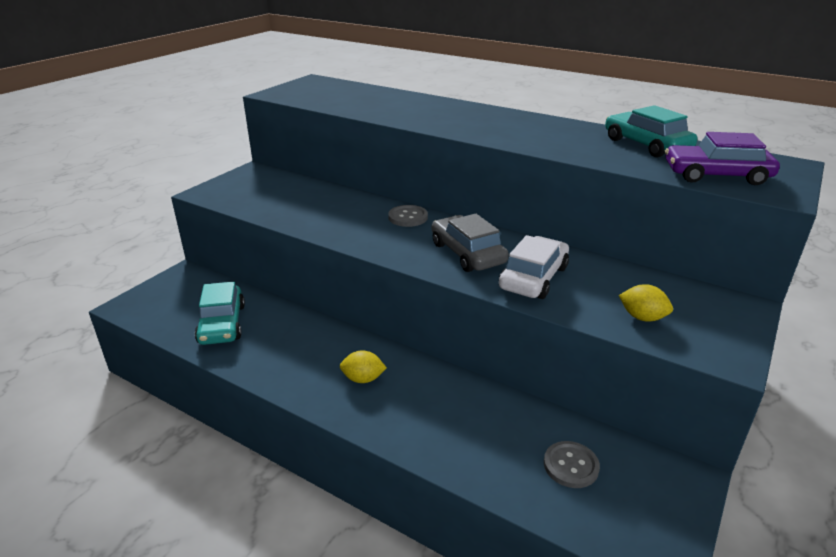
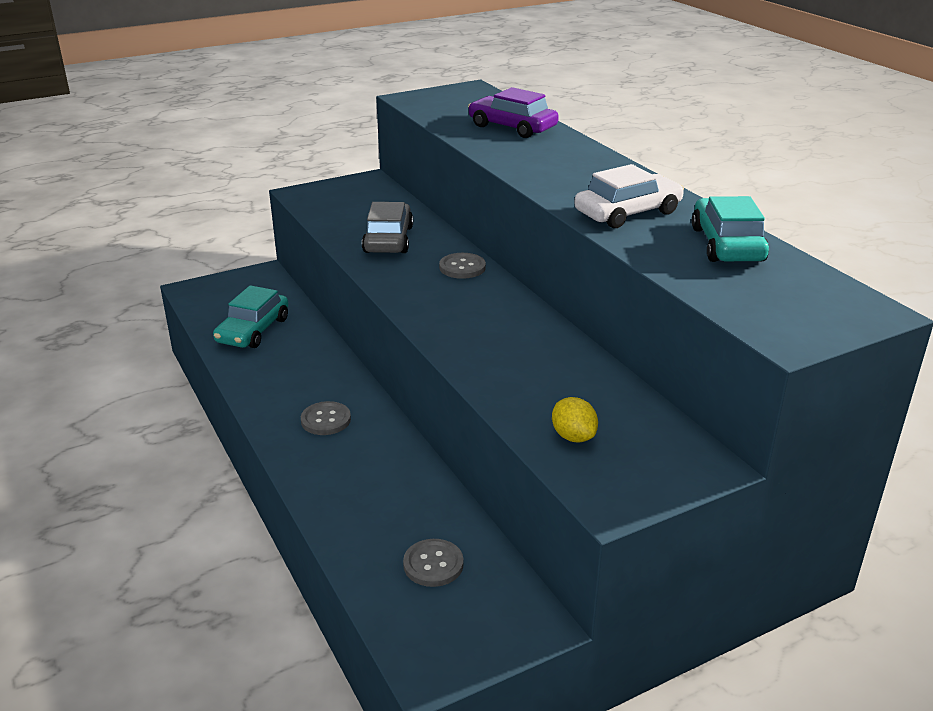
camera: 30 degrees right, 0 degrees up
yellow lemon [340,350,387,383] -> grey button [301,401,351,435]
grey car [432,214,509,272] -> grey car moved to [362,202,413,253]
white car [499,235,569,299] -> white car moved to [574,164,684,228]
purple car [665,132,780,185] -> purple car moved to [468,87,559,138]

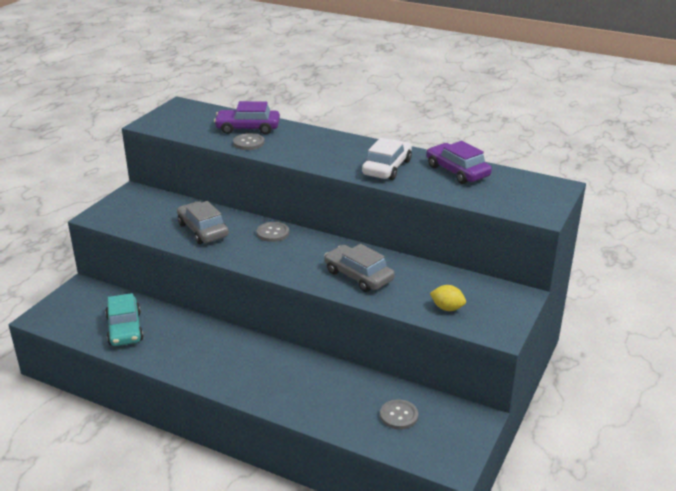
camera: 35 degrees left, 0 degrees up
grey button [301,401,351,435] -> grey button moved to [233,133,265,150]
turquoise car [692,196,769,262] -> purple car [426,141,492,184]
none -> grey car [324,244,395,292]

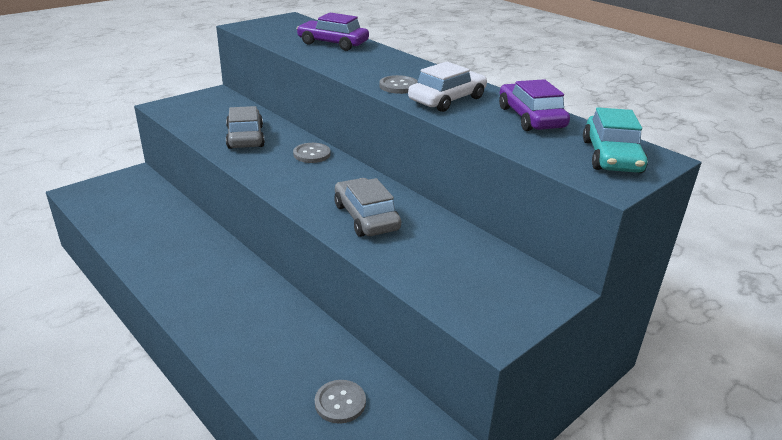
camera: 20 degrees right, 0 degrees up
turquoise car [105,293,144,346] -> turquoise car moved to [583,107,648,173]
grey button [233,133,265,150] -> grey button moved to [379,75,417,94]
yellow lemon [430,285,466,311] -> none

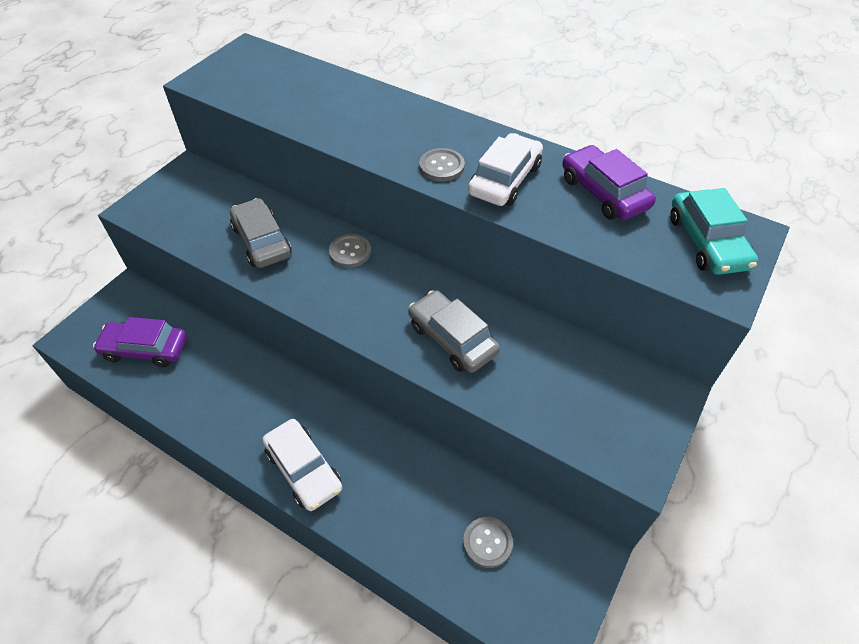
camera: 15 degrees left, 20 degrees up
purple car [296,13,369,51] -> purple car moved to [93,317,187,367]
none -> white car [262,419,342,511]

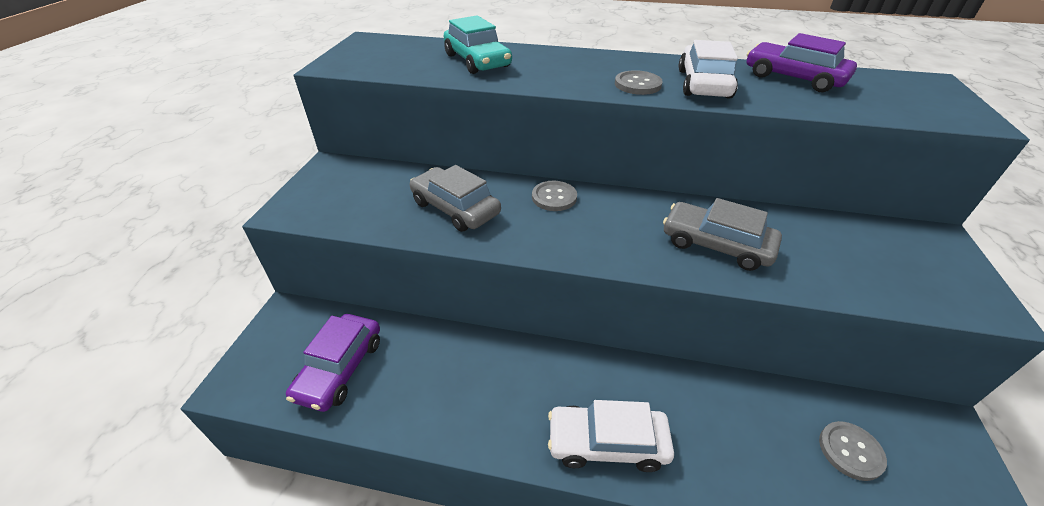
camera: 20 degrees left, 10 degrees down
purple car [93,317,187,367] -> purple car turned 60 degrees counterclockwise [286,314,380,412]
white car [262,419,342,511] -> white car turned 150 degrees clockwise [548,400,674,472]
turquoise car [670,188,758,275] -> turquoise car moved to [444,15,512,74]

